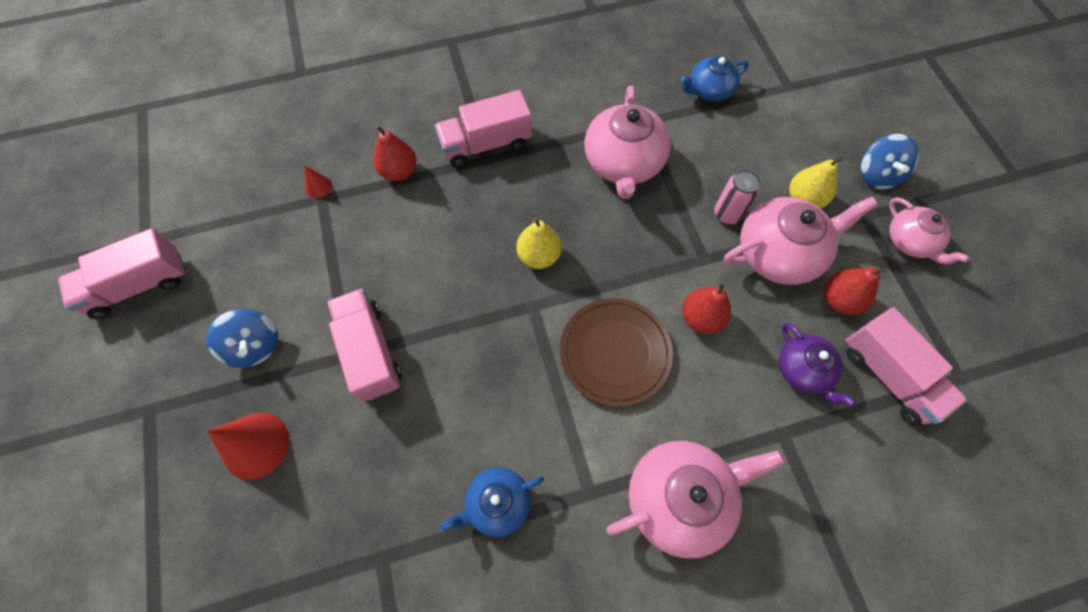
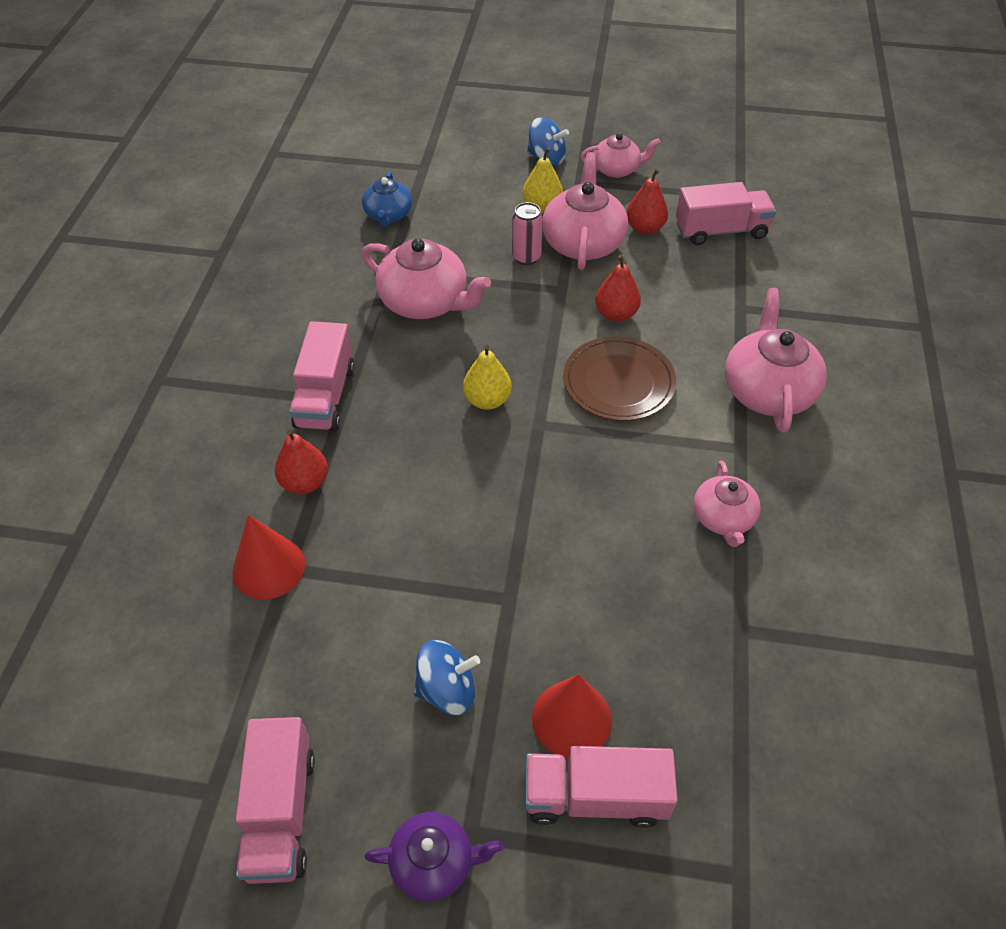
camera: 65 degrees left, 15 degrees down
red cone [304,165,332,198] -> red cone [232,515,305,600], size x2.04
pink truck [327,288,402,402] -> pink truck moved to [525,746,678,828]
blue teapot [440,467,544,537] -> pink teapot [694,461,761,547]
purple teapot [779,323,856,407] -> purple teapot moved to [364,812,504,902]

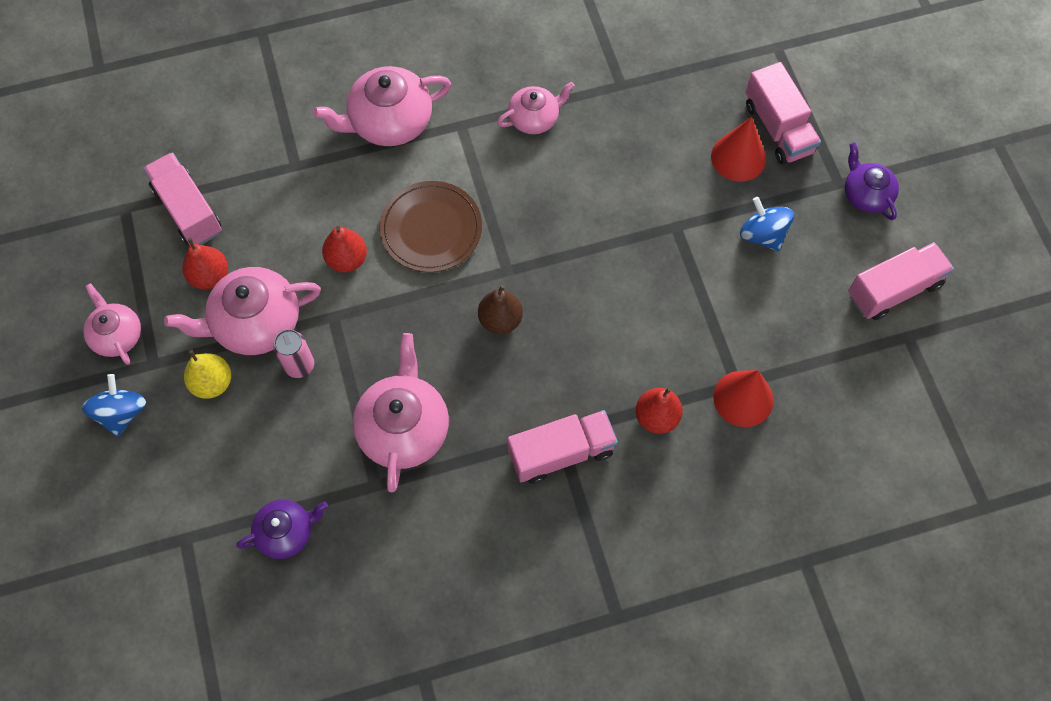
camera: 115 degrees left, 15 degrees up
blue teapot [362,172,412,227] -> purple teapot [236,499,328,559]
yellow pear [463,345,512,410] -> brown pear [478,285,523,334]

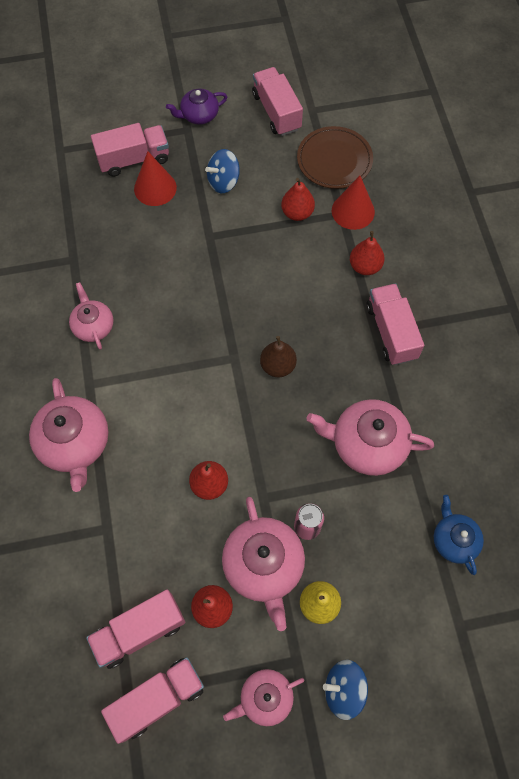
camera: 85 degrees left, 0 degrees up
purple teapot [236,499,328,559] -> blue teapot [434,495,484,575]
brown plate [380,181,482,272] -> brown plate moved to [297,126,373,189]
none -> pink truck [101,657,204,744]
none -> red pear [281,178,315,221]

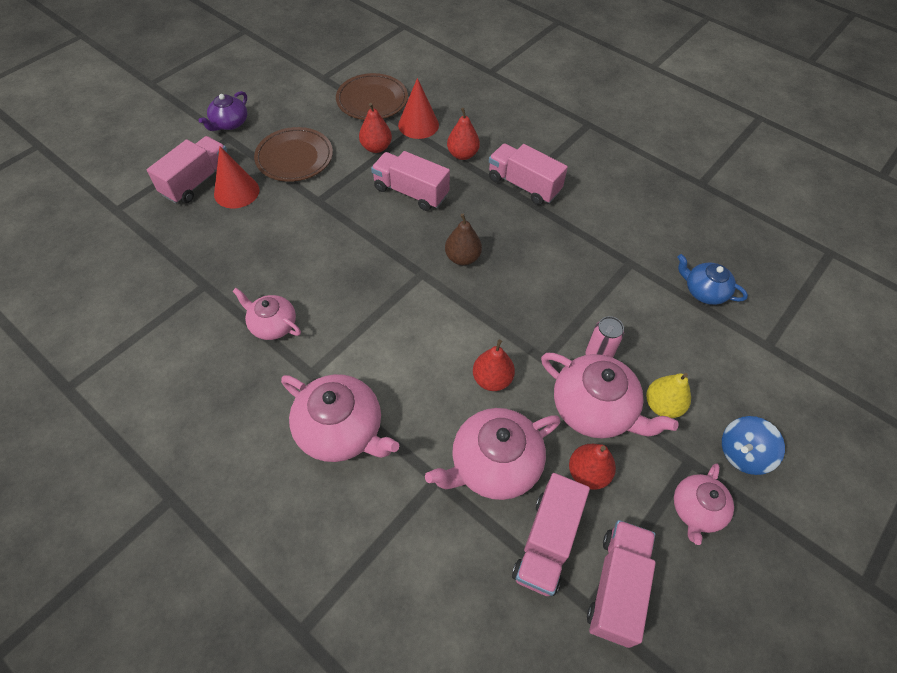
camera: 40 degrees left, 10 degrees down
blue spinning top [205,149,240,193] -> brown plate [254,127,333,182]
pink truck [252,67,303,136] -> pink truck moved to [371,151,450,211]
pink teapot [306,399,434,476] -> pink teapot moved to [425,408,560,500]

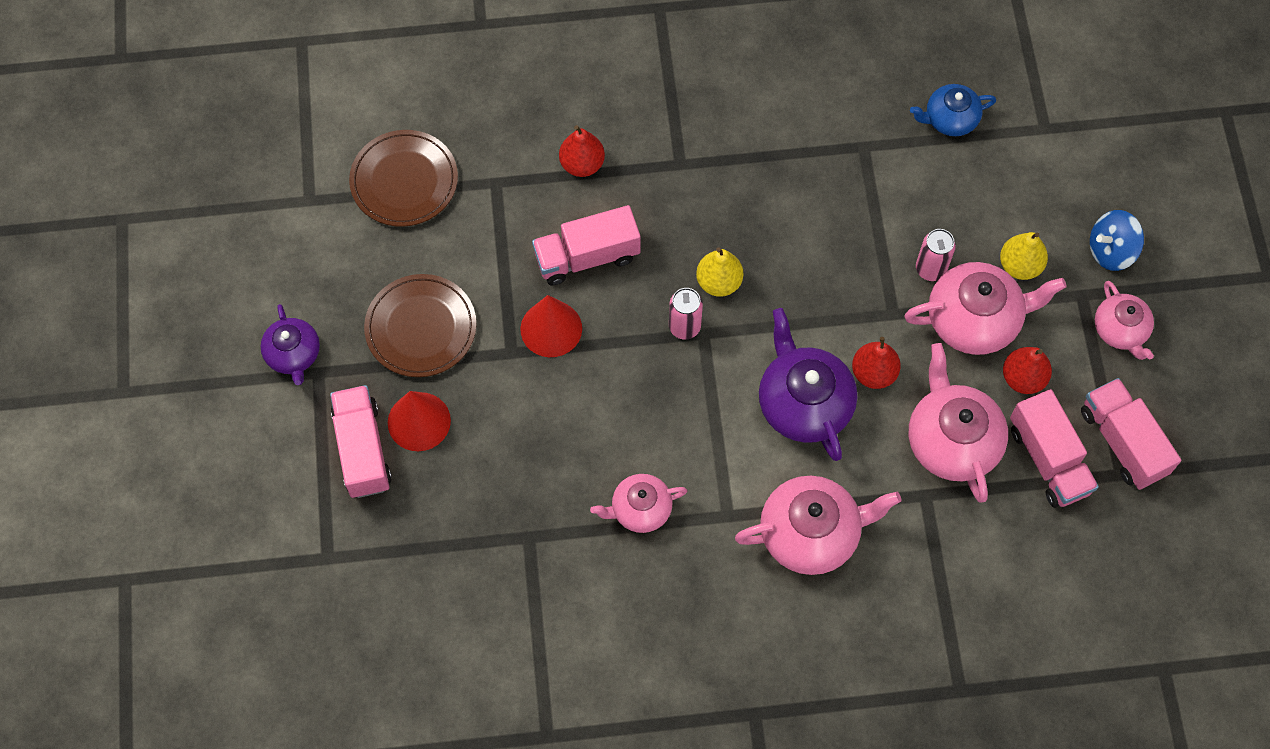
camera: 45 degrees left, 10 degrees up
red pear [359,103,392,153] -> none
red cone [398,78,439,139] -> red cone moved to [520,295,582,357]
pink teapot [425,408,560,500] -> pink teapot turned 150 degrees clockwise [909,343,1008,503]
brown pear [445,214,482,265] -> yellow pear [696,247,743,297]
pink truck [489,143,568,205] -> none
blue spinning top [722,416,785,475] -> blue spinning top turned 60 degrees clockwise [1090,210,1144,271]
none -> pink can [669,288,703,340]
none -> purple teapot [759,308,857,461]

